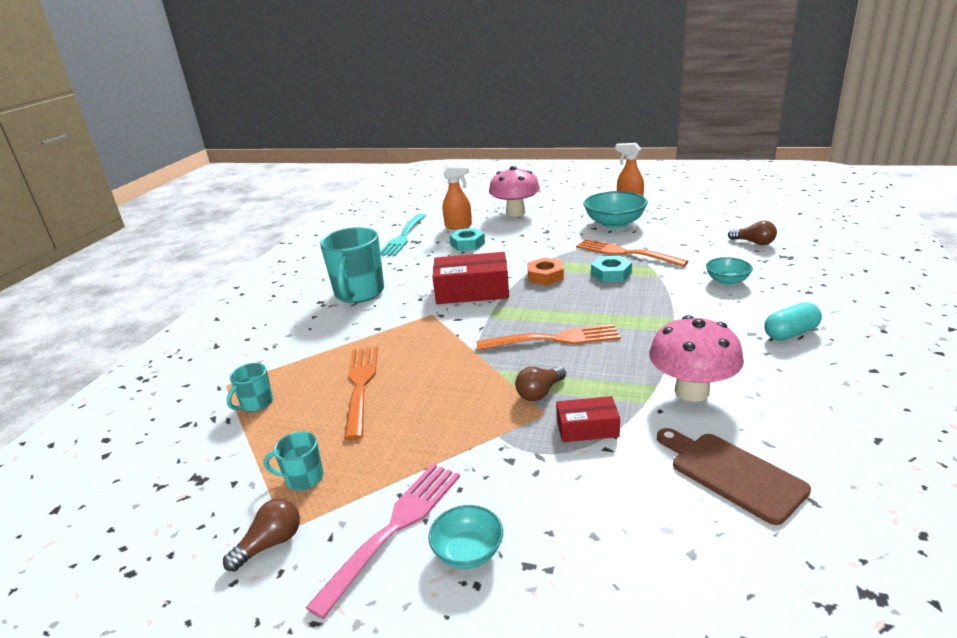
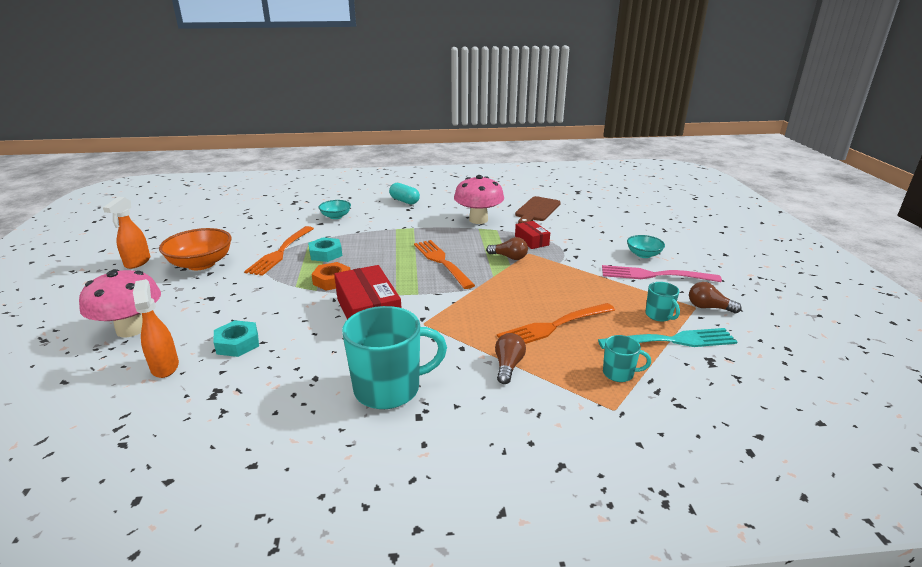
camera: 115 degrees left, 0 degrees up
turquoise fork [380,214,426,256] -> turquoise fork moved to [598,328,737,349]
turquoise bowl [583,191,648,229] -> orange bowl [159,228,232,270]
brown light bulb [728,221,777,245] -> brown light bulb moved to [495,333,526,384]

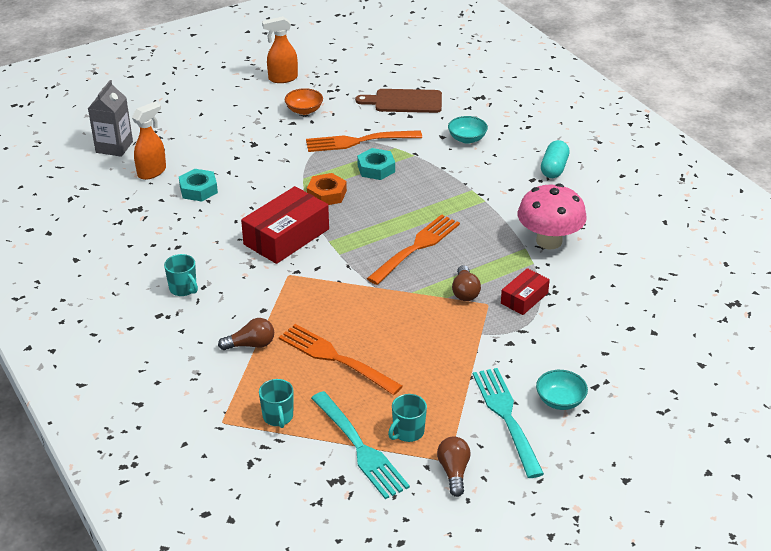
camera: 65 degrees right, 10 degrees up
pink mushroom [79,269,161,338] -> none
orange bowl [159,228,232,270] -> orange bowl [285,88,323,115], size x0.57
turquoise mug [342,306,447,409] -> turquoise mug [164,254,198,296], size x0.48
brown cutting board [515,196,561,223] -> brown cutting board moved to [355,89,442,113]
pink fork [602,265,722,282] -> turquoise fork [473,368,544,478]
none -> grey carton [88,80,133,157]

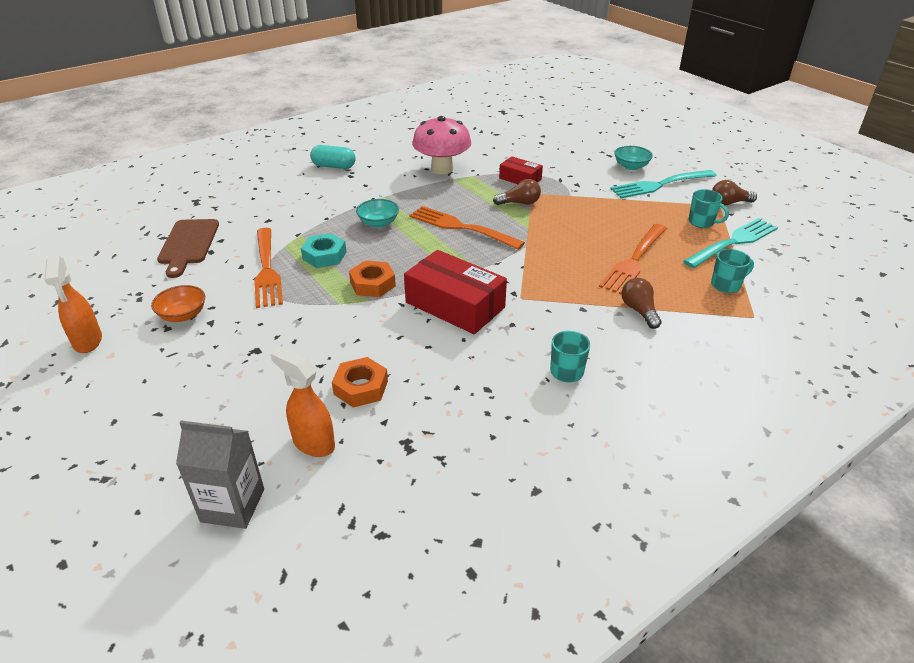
camera: 95 degrees left, 0 degrees up
turquoise nut [179,169,218,201] -> orange nut [332,357,388,408]
turquoise bowl [448,116,488,144] -> turquoise bowl moved to [356,199,399,228]

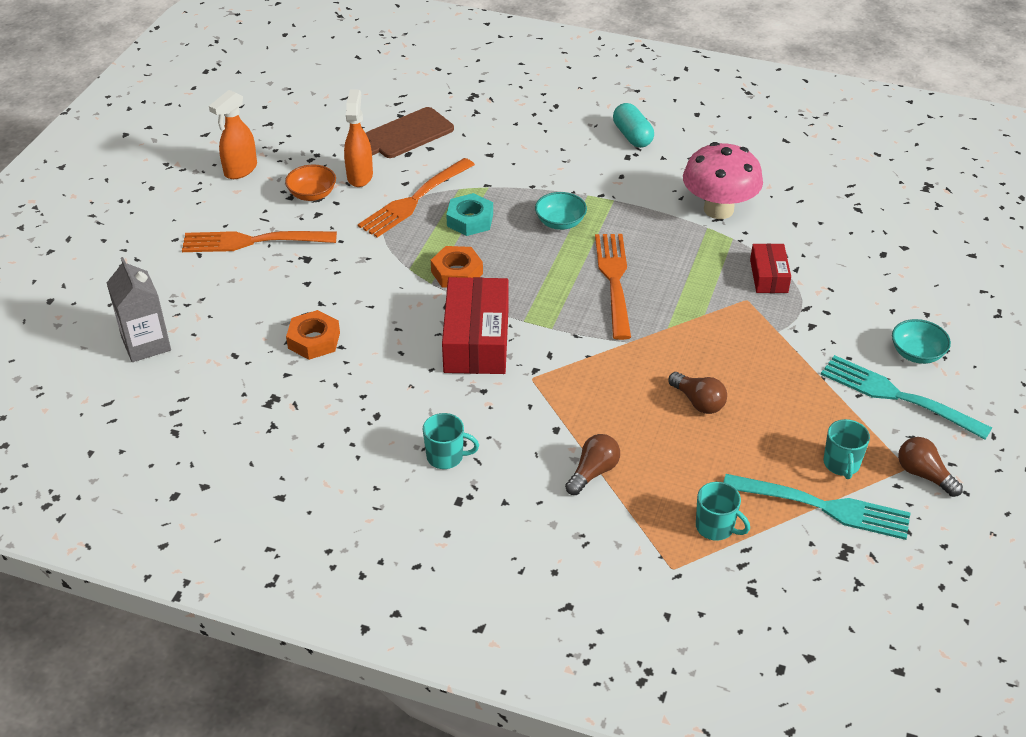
camera: 55 degrees right, 5 degrees up
orange spray bottle [270,347,335,457] -> orange spray bottle moved to [344,90,373,187]
brown light bulb [493,179,541,205] -> brown light bulb moved to [668,372,727,414]
orange fork [599,224,667,295] -> orange fork moved to [182,231,337,252]

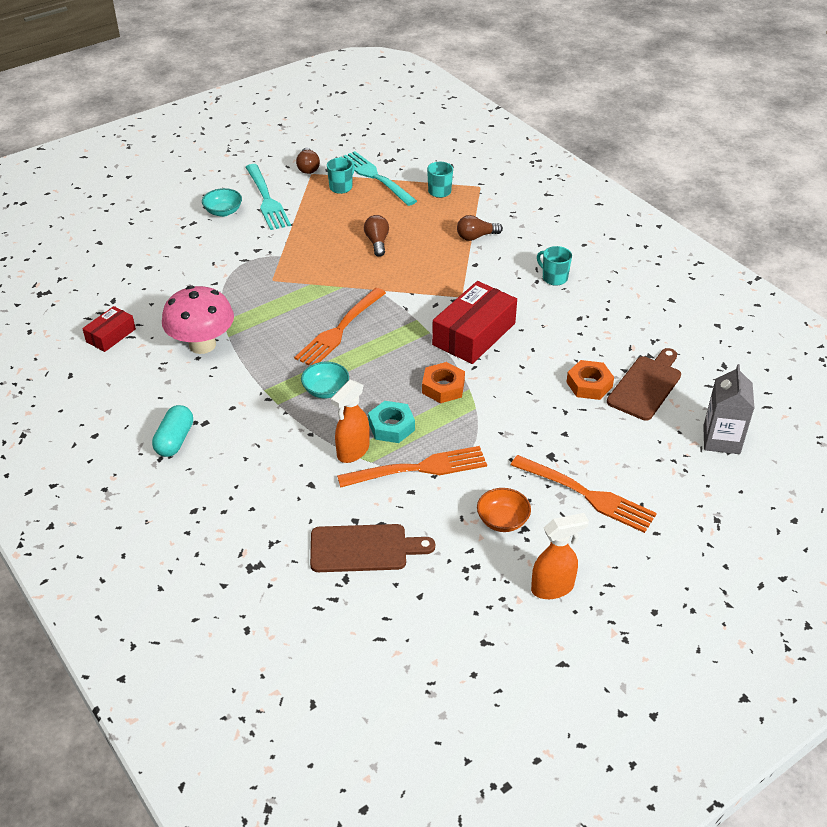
camera: 145 degrees left, 0 degrees up
orange spray bottle [344,90,373,187] -> orange spray bottle moved to [331,380,370,463]
red box [750,244,791,293] -> red box moved to [82,306,136,352]
none -> brown cutting board [607,348,681,421]

